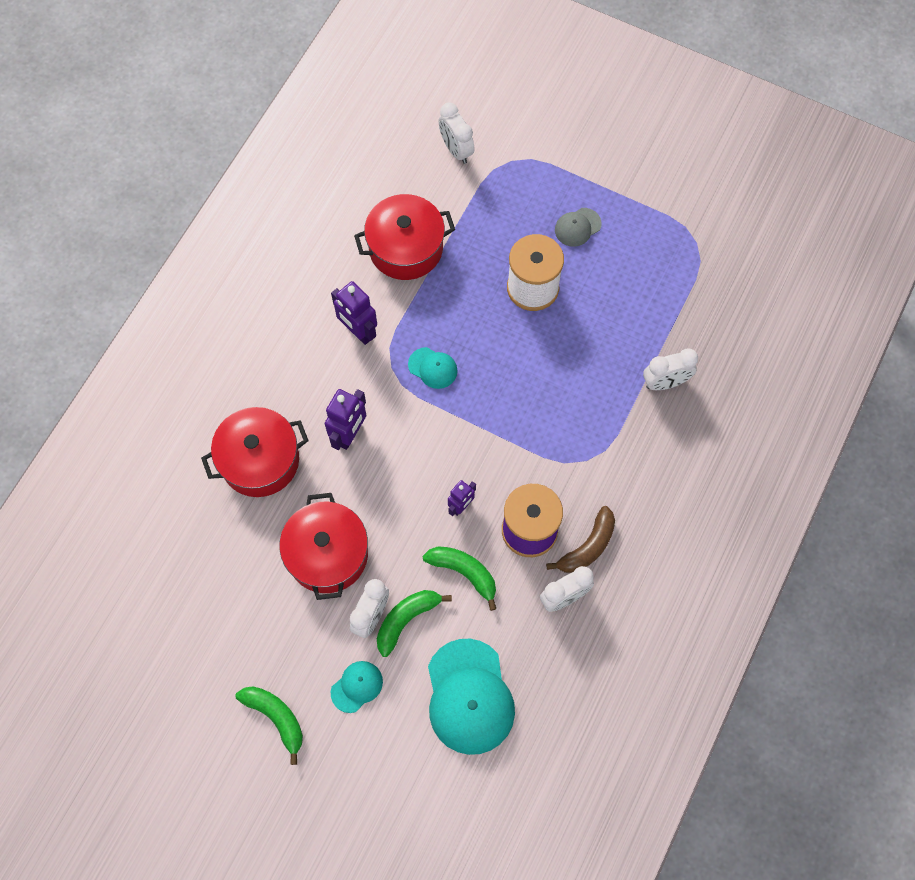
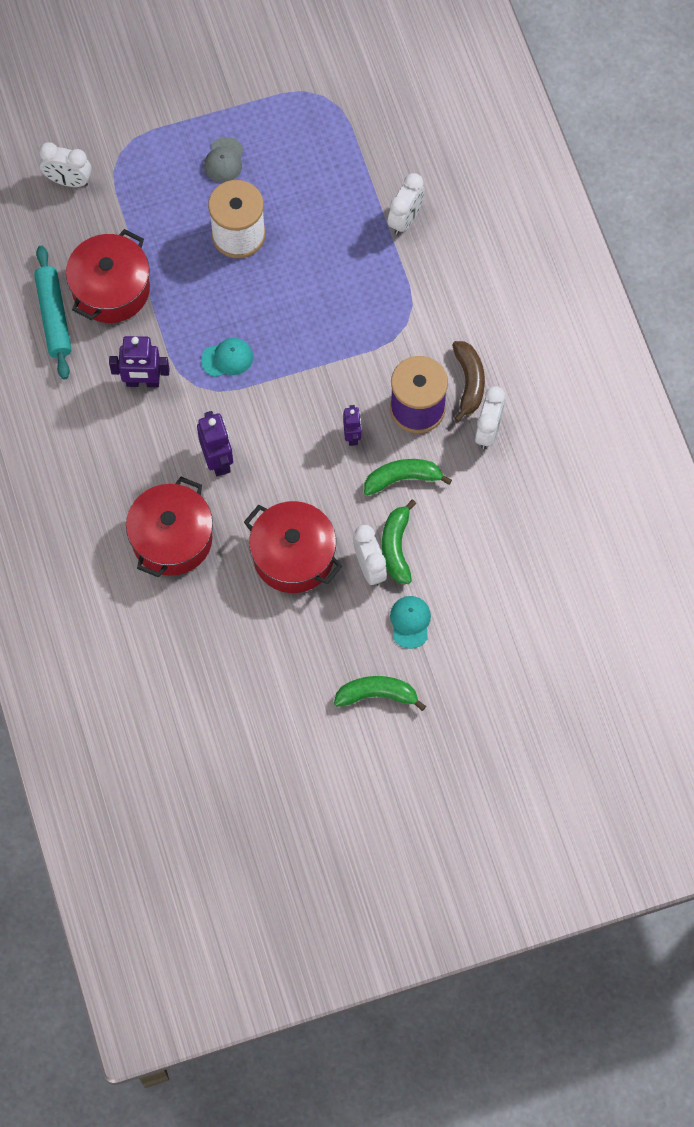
camera: 45 degrees left, 0 degrees up
turquoise cap [428,639,515,755] -> none
none -> turquoise rolling pin [34,245,72,380]

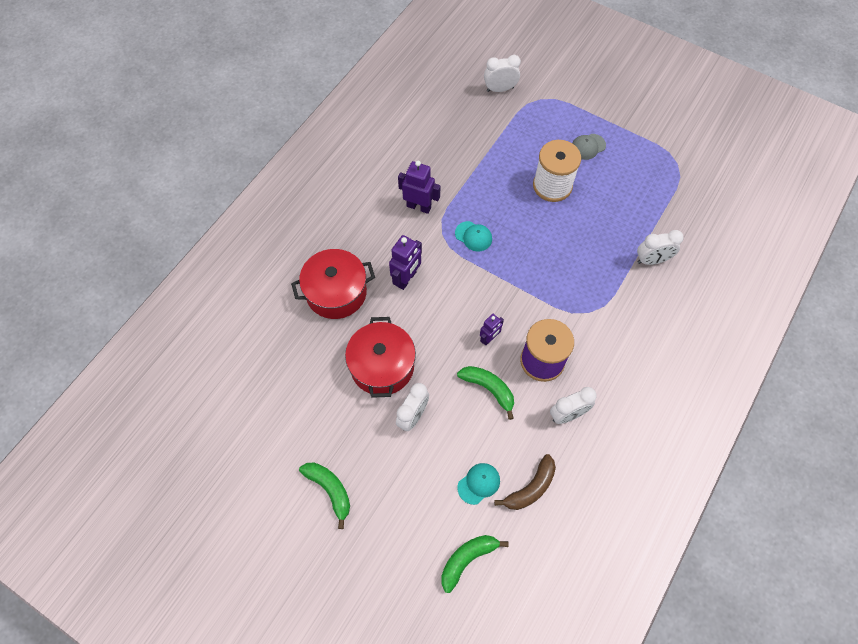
camera: 50 degrees right, 5 degrees down
turquoise rolling pin [34,245,72,380] -> none
white clock [39,142,92,187] -> white clock turned 105 degrees clockwise [484,55,521,92]
red pot [66,229,150,323] -> none
purple robot [109,336,169,387] -> purple robot turned 150 degrees clockwise [398,161,440,214]
green banana [382,500,416,584] -> green banana moved to [441,535,508,593]
turquoise cap [390,596,431,649] -> turquoise cap moved to [458,463,500,505]
brown banana [452,341,485,422] -> brown banana moved to [494,454,556,510]

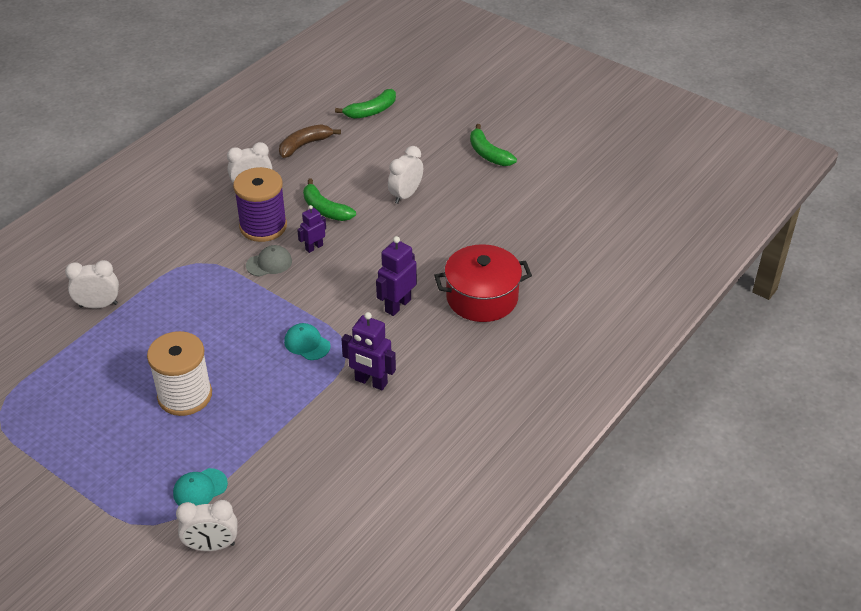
camera: 175 degrees left, 20 degrees down
red pot [345,317,416,398] -> none
turquoise cap [458,463,500,505] -> turquoise cap moved to [173,468,228,506]
grey cap [572,134,606,160] -> grey cap moved to [246,245,292,277]

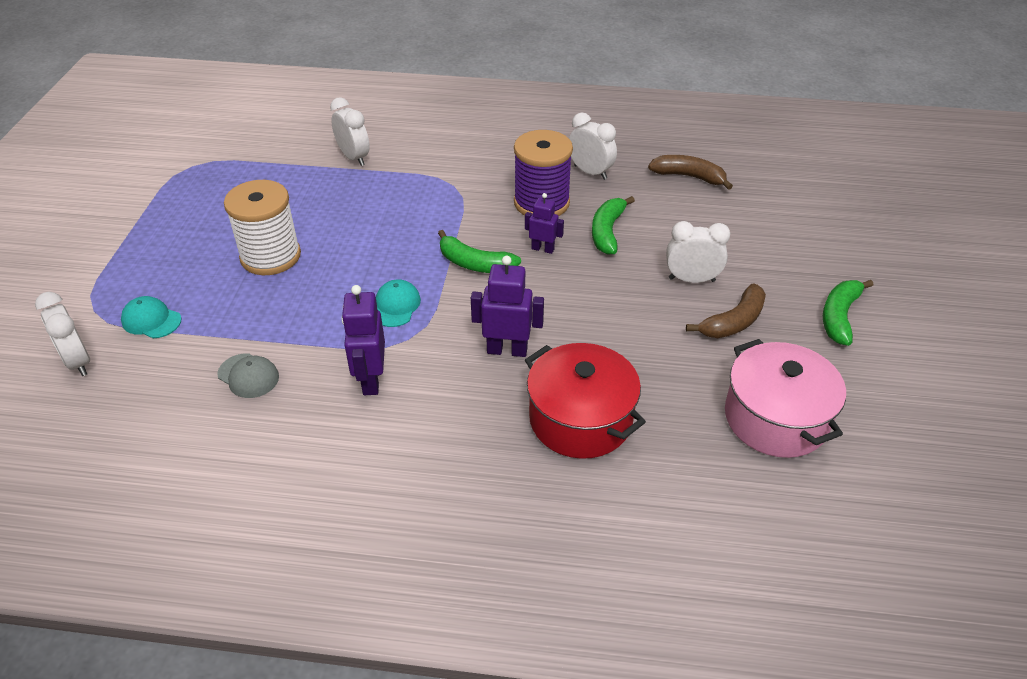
camera: 60 degrees right, 0 degrees up
grey cap [246,245,292,277] -> grey cap moved to [217,354,279,398]
green banana [335,89,396,119] -> green banana moved to [438,230,521,273]
none -> brown banana [686,284,766,338]
none -> pink pot [725,339,846,458]

